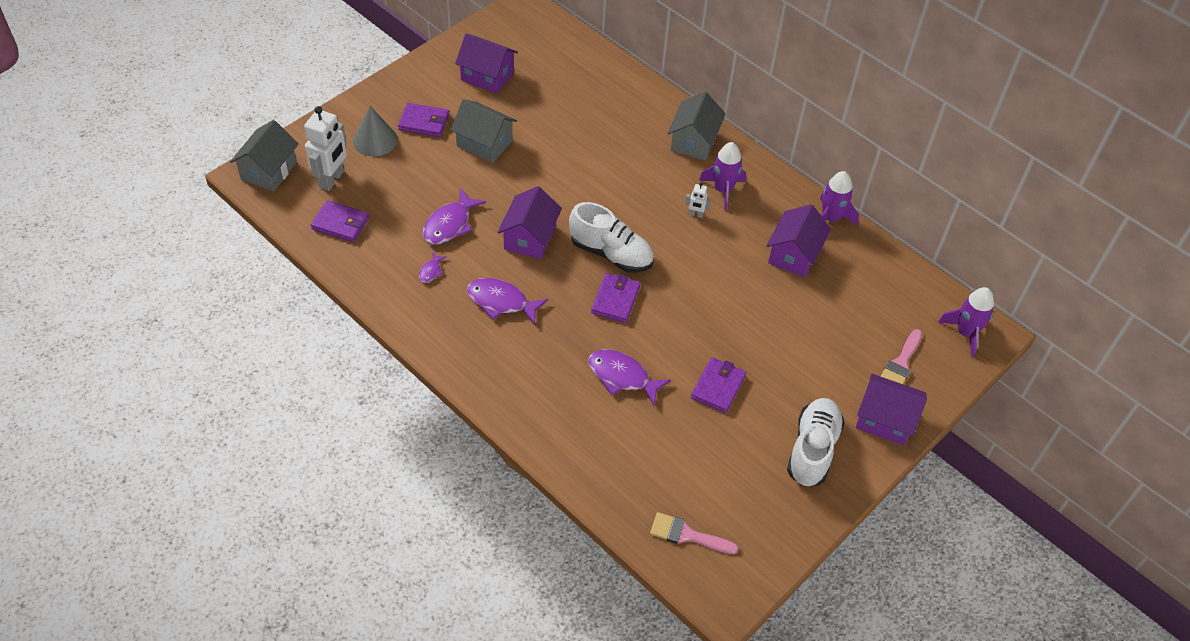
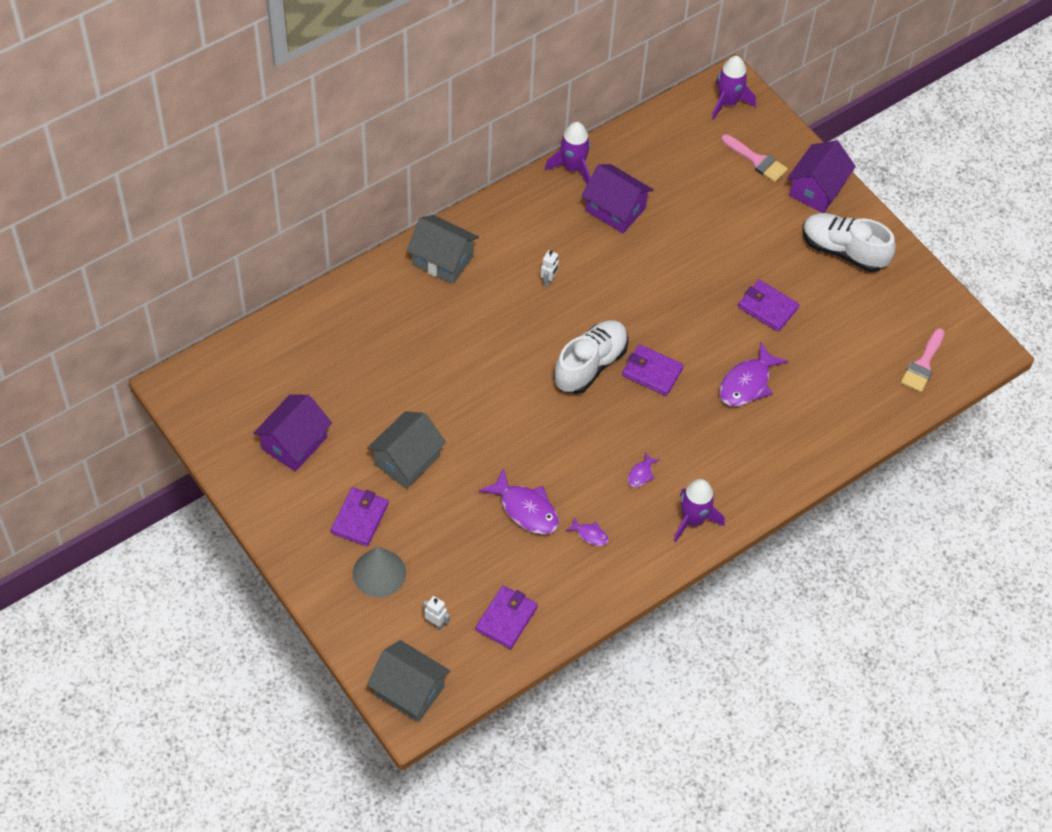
camera: 80 degrees left, 5 degrees up
white robot [304,106,347,191] -> white robot [423,596,450,630], size x0.46
purple fish [467,278,548,325] -> purple fish [628,452,660,487], size x0.50
purple house [498,186,562,259] -> none
purple rocket [699,142,746,211] -> purple rocket moved to [674,479,725,542]

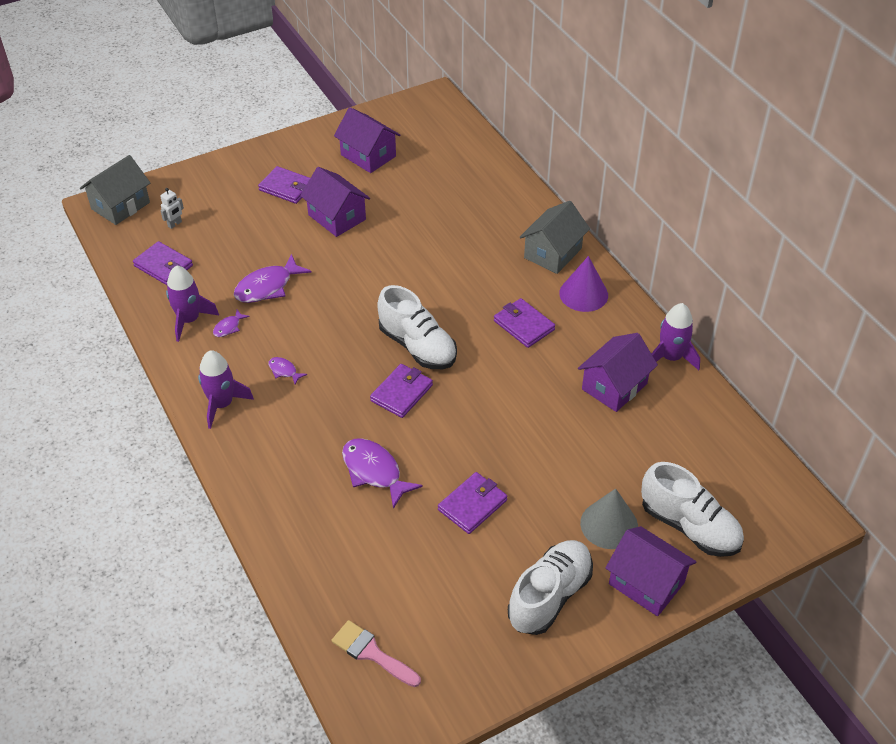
camera: 100 degrees right, 10 degrees down
grey cone [353,547,406,597] -> grey cone moved to [580,488,638,549]
grey house [367,411,446,489] -> purple house [300,167,370,237]
white robot [541,250,559,287] -> purple wallet [494,298,555,348]
purple rocket [712,56,756,120] -> purple rocket moved to [166,265,219,342]
pink brush [721,134,788,182] -> white shoe [641,462,744,557]
none -> purple cone [559,256,608,312]

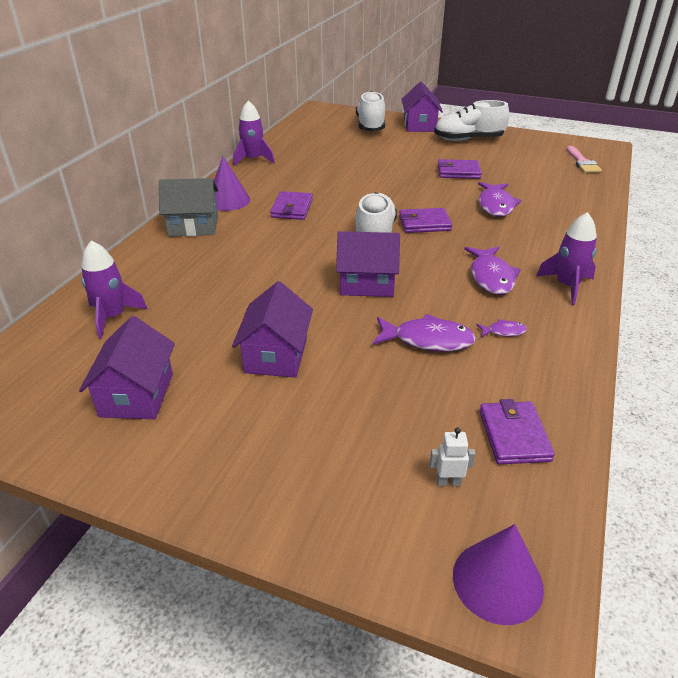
camera: 130 degrees left, 10 degrees down
grey house [80,155,150,225] -> purple cone [453,524,544,625]
purple rocket [166,265,219,342] -> purple rocket moved to [81,240,148,339]
purple wallet [258,166,310,204] -> none
purple fish [268,357,307,384] -> purple fish [464,246,521,295], size x2.02
purple house [578,333,658,412] -> purple house moved to [336,231,400,297]
grey cone [580,488,638,549] -> none

